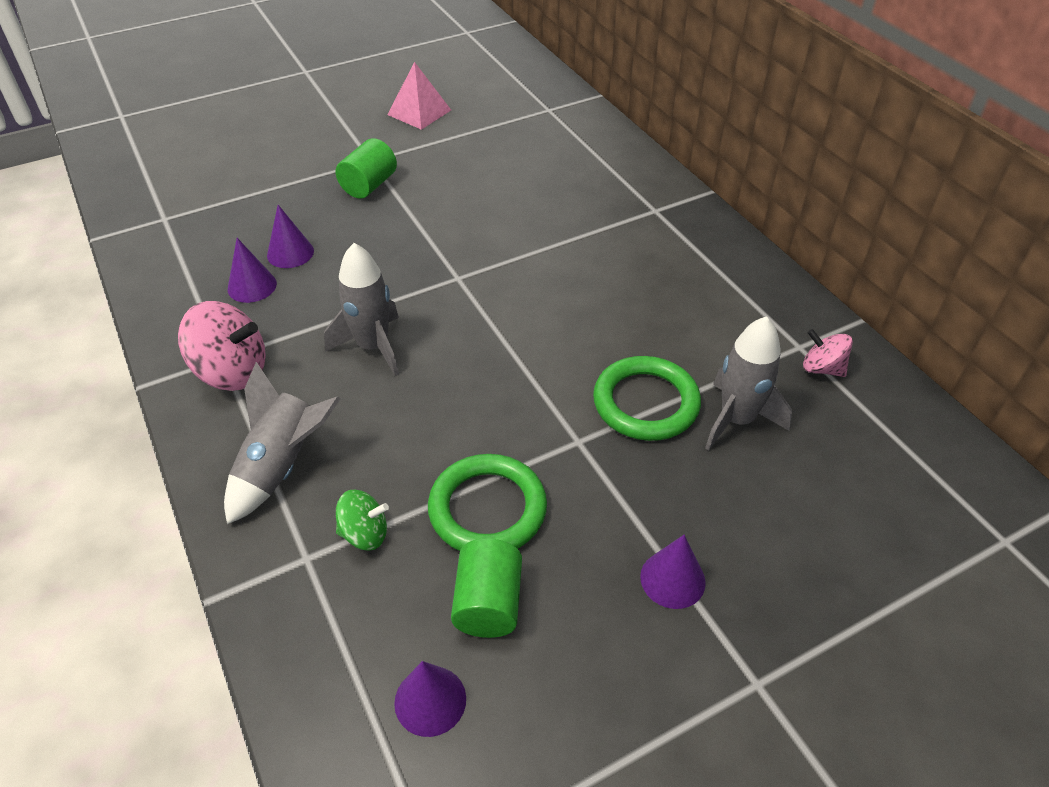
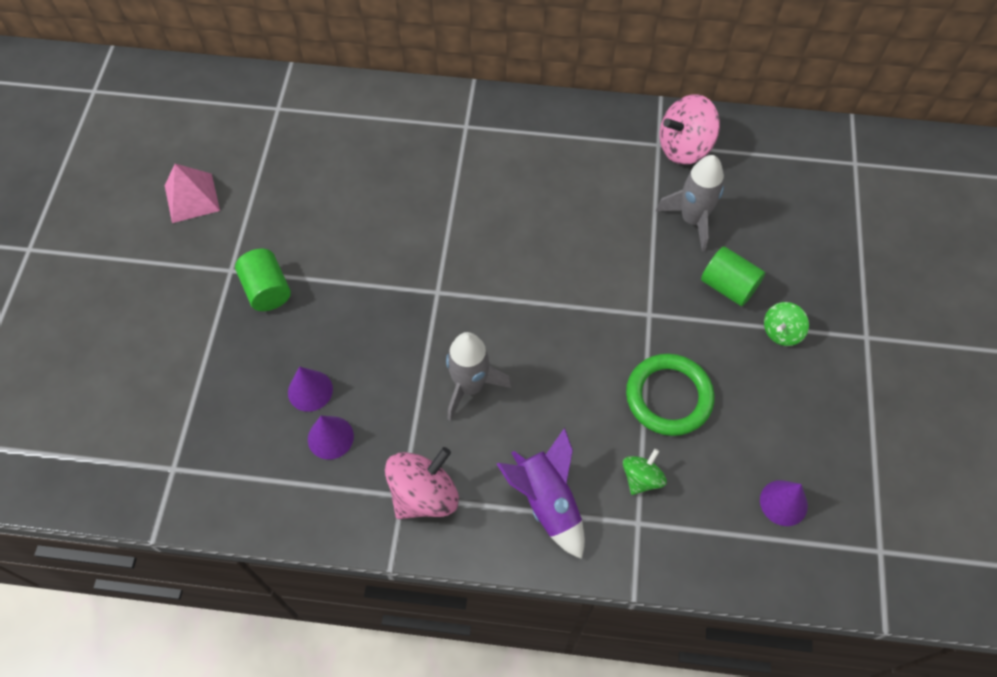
camera: 55 degrees left, 15 degrees up
grey rocket [224,362,340,524] -> purple rocket [497,428,585,559]
green cylinder [451,538,522,638] -> green cylinder moved to [701,247,765,306]
green ring [593,356,701,441] -> none
purple cone [640,535,706,609] -> green spinning top [764,302,809,346]
pink spinning top [803,329,853,377] -> pink spinning top [660,94,720,165], size x1.71

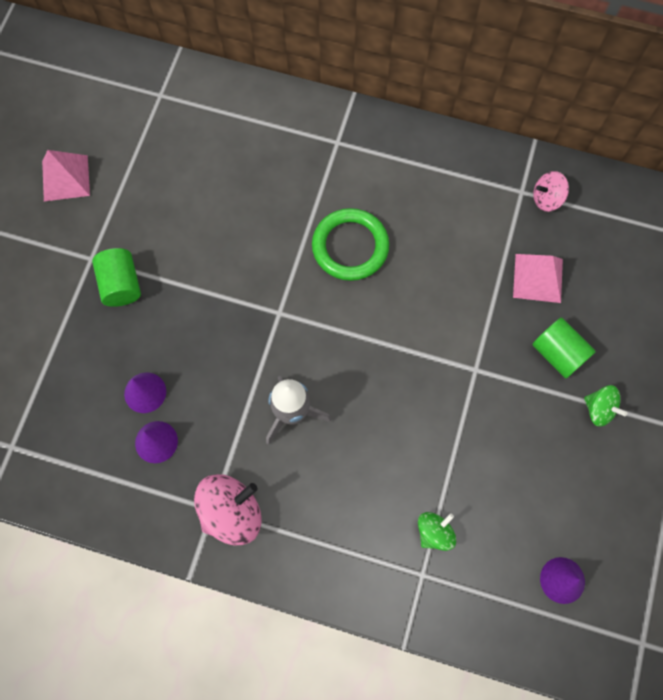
camera: 10 degrees right, 10 degrees up
purple rocket [497,428,585,559] -> none
green ring [626,354,714,436] -> green ring moved to [312,208,389,281]
grey rocket [656,155,724,252] -> pink pyramid [513,254,563,303]
pink spinning top [660,94,720,165] -> pink spinning top [533,171,569,212], size x0.58
green spinning top [764,302,809,346] -> green spinning top turned 105 degrees counterclockwise [584,385,627,427]

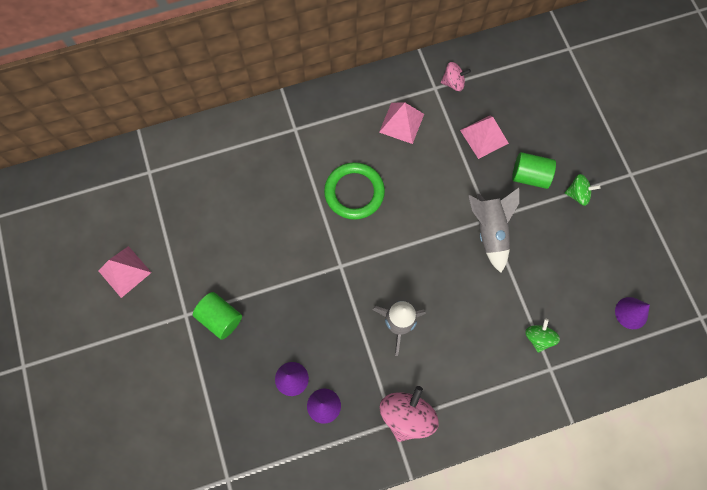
camera: 35 degrees left, 0 degrees up
pink spinning top [533,171,569,212] -> pink spinning top turned 135 degrees counterclockwise [441,62,471,91]
none -> pink pyramid [379,102,424,144]
none -> grey rocket [469,188,520,273]

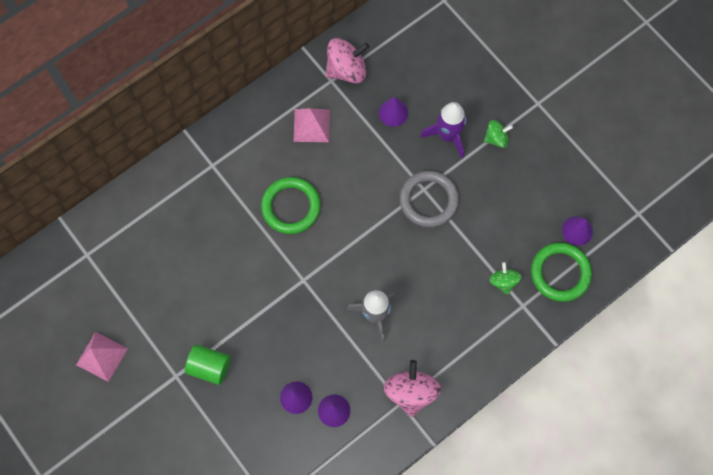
camera: 20 degrees left, 0 degrees up
pink spinning top [441,62,471,91] -> pink spinning top [326,38,369,83], size x1.71
pink pyramid [460,115,509,159] -> purple cone [379,97,408,127]
grey rocket [469,188,520,273] -> grey ring [400,171,459,227]
green cylinder [512,152,556,189] -> purple rocket [420,102,466,159]
none -> green ring [531,243,592,302]

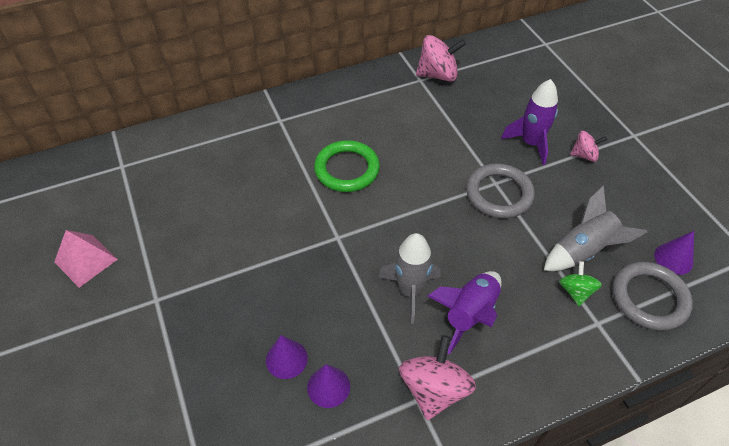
camera: 15 degrees right, 20 degrees down
green cylinder [185,345,230,385] -> none
pink pyramid [294,108,330,142] -> none
purple cone [379,97,408,127] -> none
green spinning top [484,120,513,148] -> pink spinning top [570,131,607,162]
green ring [531,243,592,302] -> grey ring [612,262,693,330]
none -> purple rocket [428,271,502,355]
none -> grey rocket [543,186,647,271]

